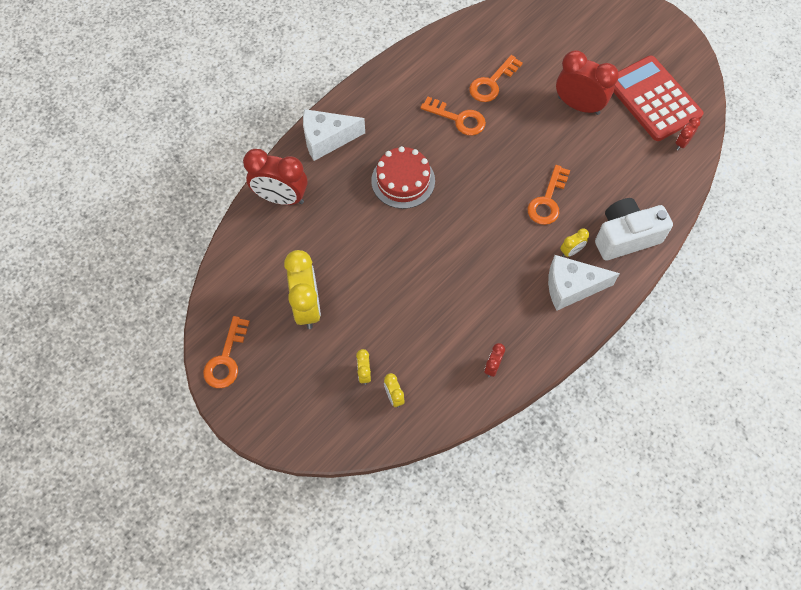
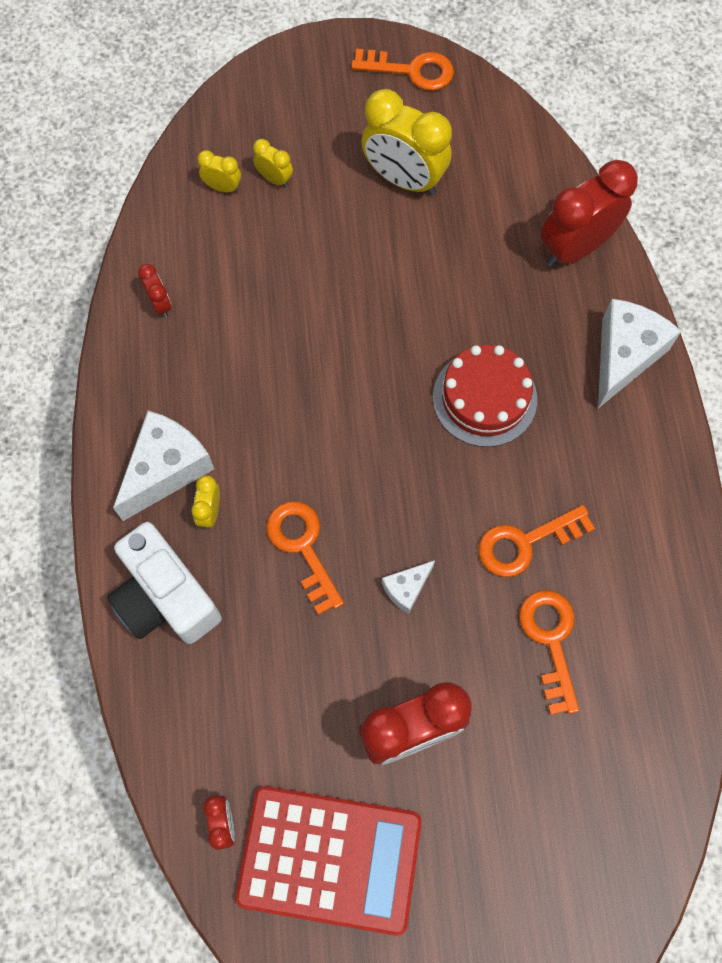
camera: 130 degrees right, 5 degrees up
orange key [203,316,250,388] -> orange key turned 135 degrees clockwise [351,49,454,91]
white camera [595,198,673,261] -> white camera turned 120 degrees clockwise [107,522,222,644]
none -> white cheese [382,560,435,614]

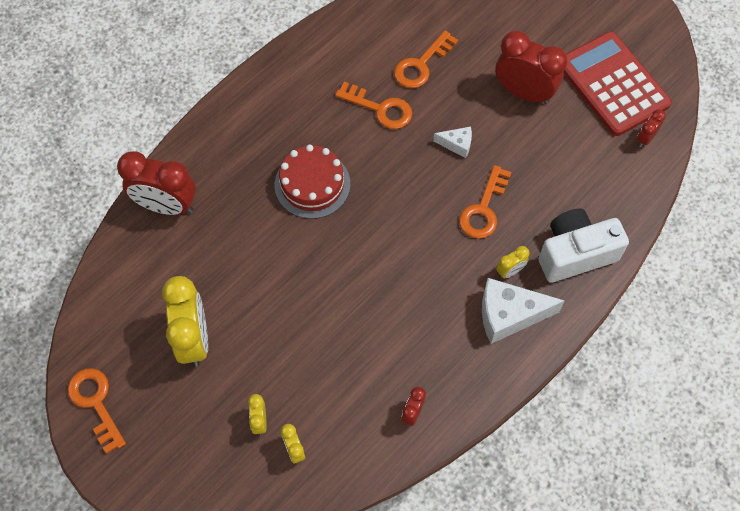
camera: 130 degrees left, 5 degrees down
white camera [107,522,222,644] -> white camera turned 120 degrees counterclockwise [538,208,629,283]
white cheese [598,299,681,408] -> none

